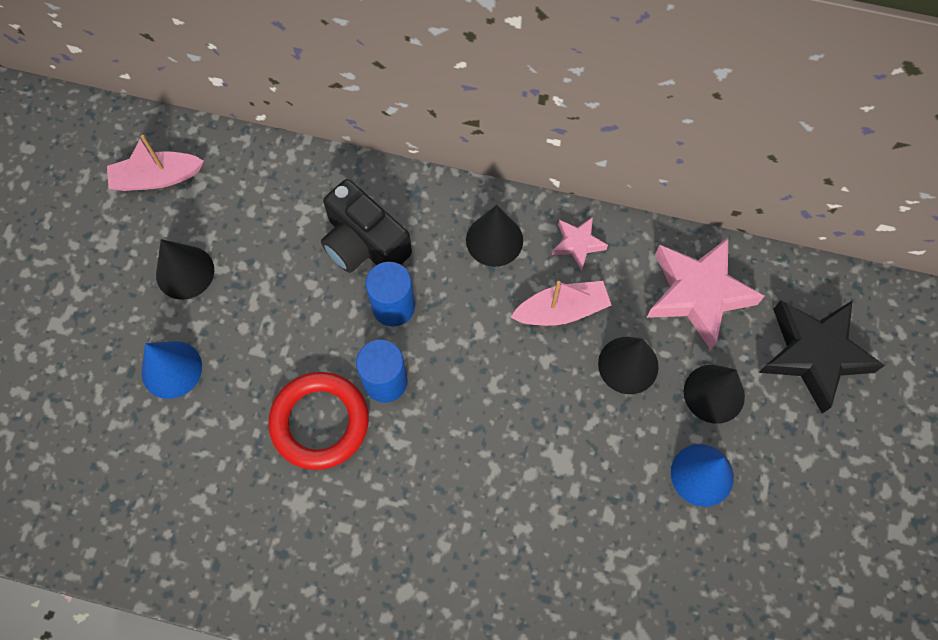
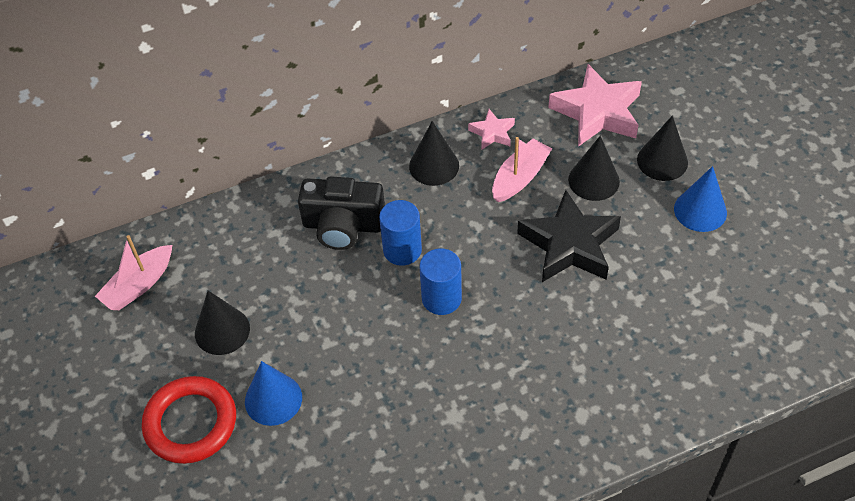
camera: 35 degrees left, 15 degrees down
red ring [268,372,369,470] -> red ring moved to [142,376,236,464]
black star [759,300,885,414] -> black star moved to [517,190,621,282]

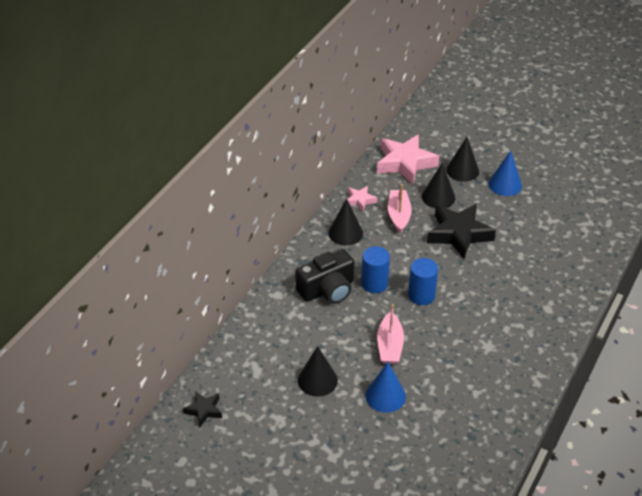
camera: 40 degrees left, 10 degrees down
pink boat [95,235,172,310] -> pink boat moved to [377,304,404,364]
red ring [142,376,236,464] -> none
none -> black star [183,391,222,427]

